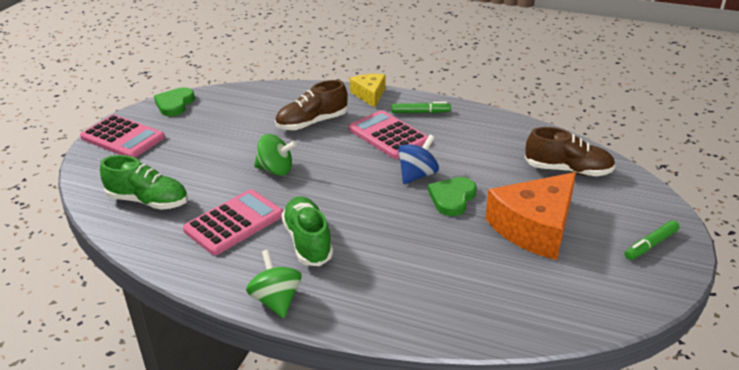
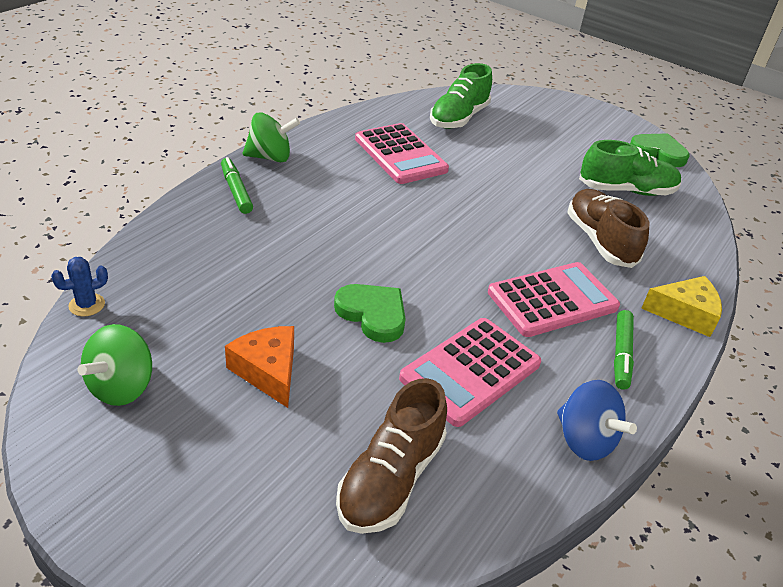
camera: 100 degrees right, 5 degrees up
pink calculator [80,115,165,158] -> pink calculator moved to [399,318,541,427]
green spinning top [254,134,297,176] -> green spinning top moved to [78,324,152,406]
green shoe [281,196,333,266] -> green shoe moved to [579,140,681,196]
blue spinning top [398,135,439,184] -> blue spinning top moved to [557,380,637,461]
orange cheese [485,172,576,260] -> orange cheese [225,326,294,408], size x0.55
green marker [624,220,679,260] -> green marker moved to [221,157,253,214]
none -> blue cactus [51,257,108,316]

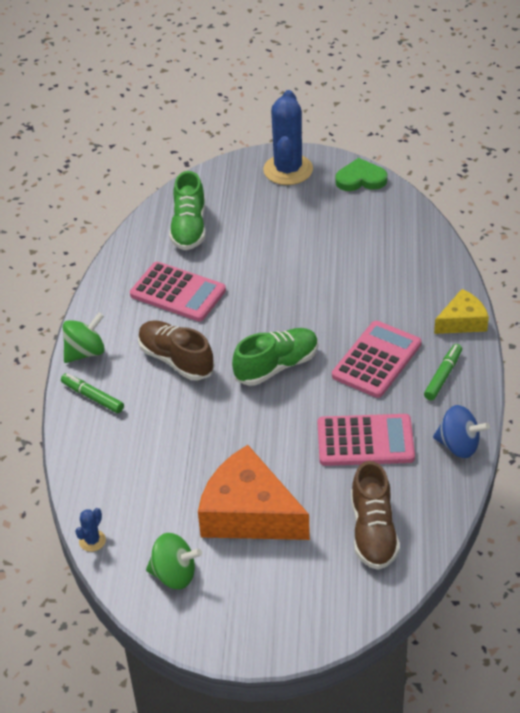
camera: 25 degrees left, 5 degrees up
green spinning top [78,324,152,406] -> green spinning top turned 75 degrees counterclockwise [146,533,202,589]
orange cheese [225,326,294,408] -> orange cheese [198,445,310,540], size x1.82
green heart [334,284,406,343] -> none
pink calculator [399,318,541,427] -> pink calculator turned 105 degrees counterclockwise [318,414,415,466]
brown shoe [567,189,650,268] -> brown shoe moved to [138,320,215,381]
green shoe [579,140,681,196] -> green shoe moved to [232,328,318,386]
green marker [614,310,634,390] -> green marker turned 135 degrees counterclockwise [424,344,462,400]
none -> blue cactus [263,90,313,185]

